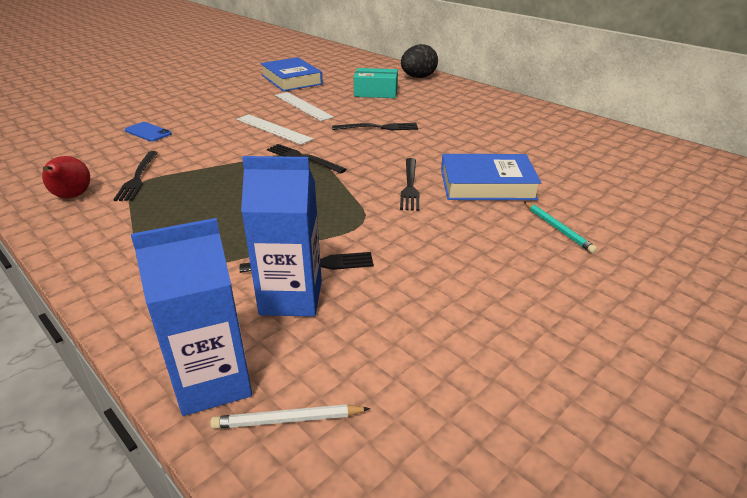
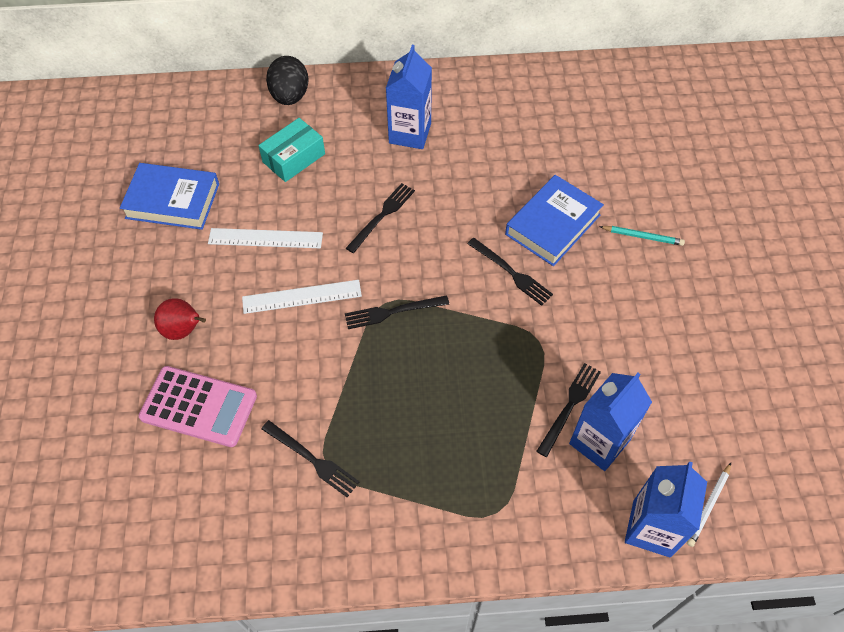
camera: 50 degrees left, 25 degrees up
red pear [42,156,90,199] -> red pear moved to [154,298,206,340]
blue phone [125,122,172,142] -> pink calculator [139,366,257,447]
none -> blue carton [386,45,432,149]

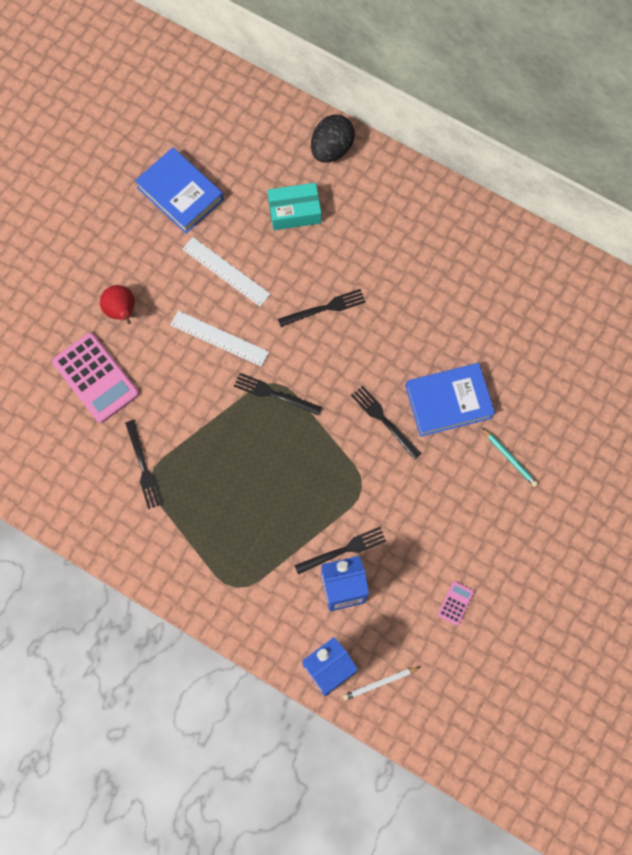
camera: 35 degrees right, 15 degrees up
blue carton [386,45,432,149] -> none
black fork [467,238,553,306] -> black fork turned 150 degrees clockwise [351,386,421,460]
none -> pink calculator [437,581,474,626]

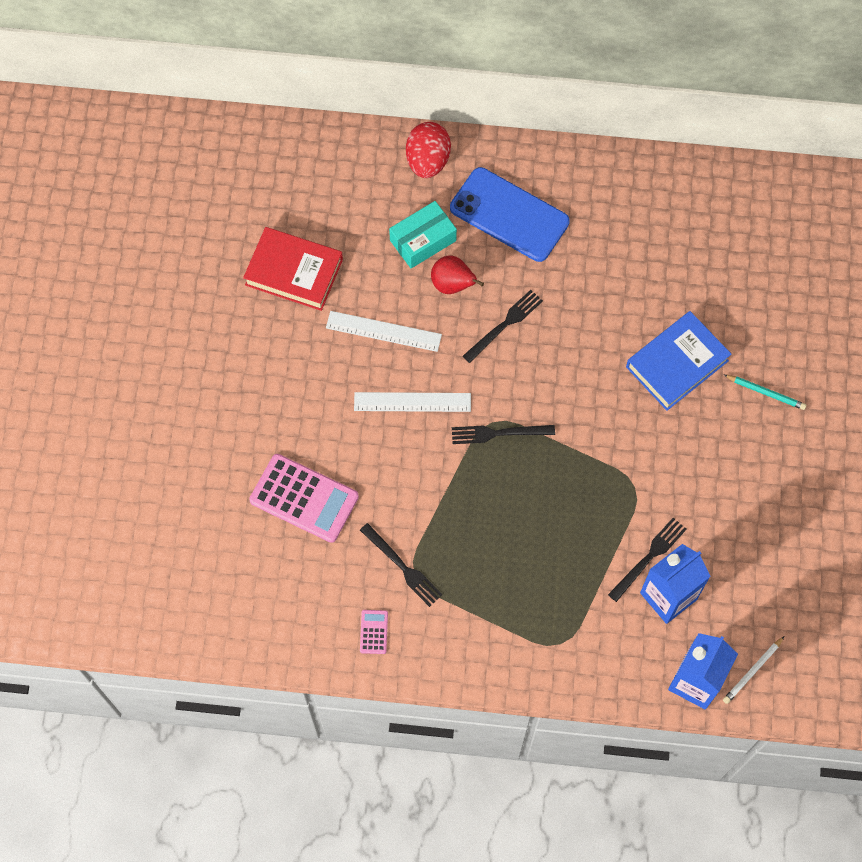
camera: 25 degrees left, 5 degrees down
red pear [100,285,135,324] -> red pear moved to [431,255,484,294]
blue book [135,147,224,234] -> red book [243,227,343,311]
black egg [311,114,355,163] -> red egg [406,122,451,178]
black fork [351,386,421,460] -> none
pink calculator [437,581,474,626] -> pink calculator moved to [360,610,388,654]
none -> blue phone [450,167,570,262]

